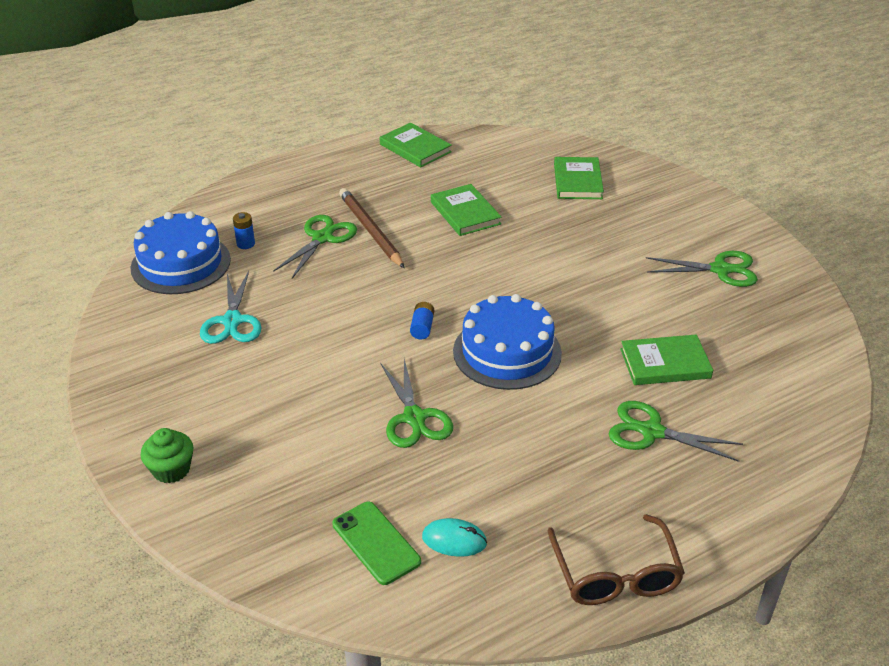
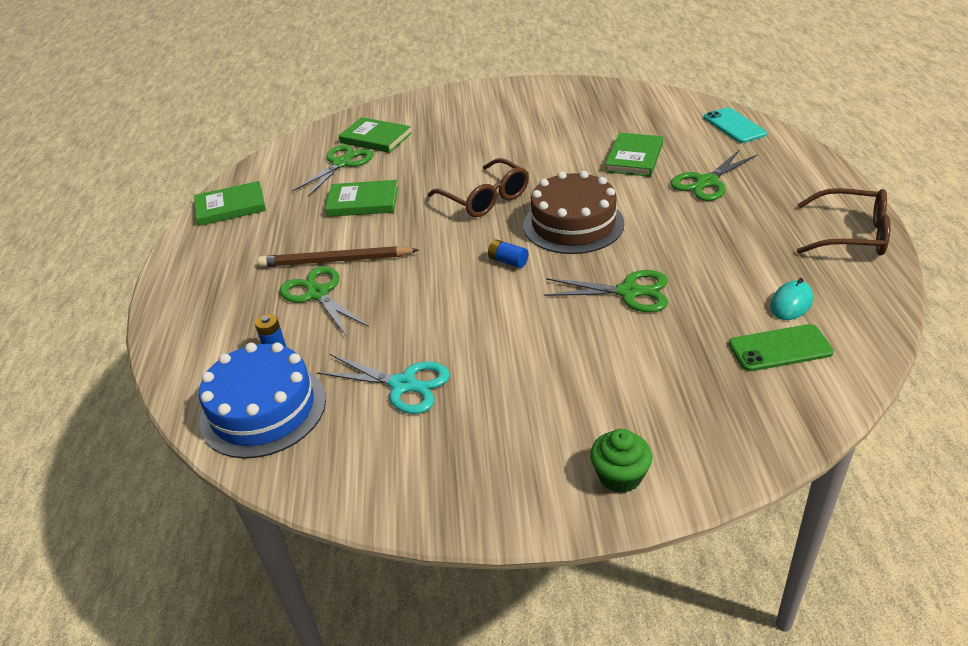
camera: 60 degrees left, 0 degrees up
blue cake [453,294,562,390] -> brown cake [523,171,624,254]
green scissors [646,251,758,287] -> green scissors moved to [292,144,373,197]
none -> brown glasses [428,158,529,217]
none -> turquoise phone [704,107,767,143]

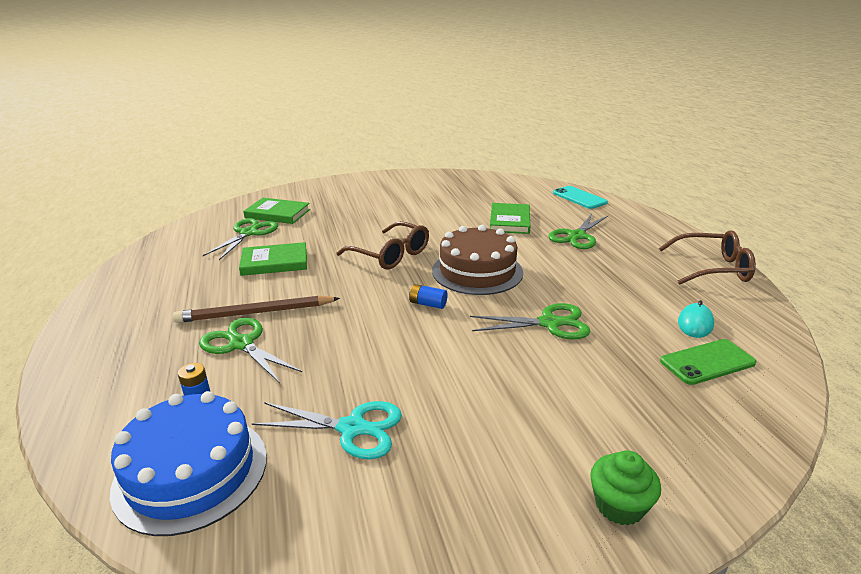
camera: 15 degrees left, 10 degrees down
green book [194,181,266,226] -> none

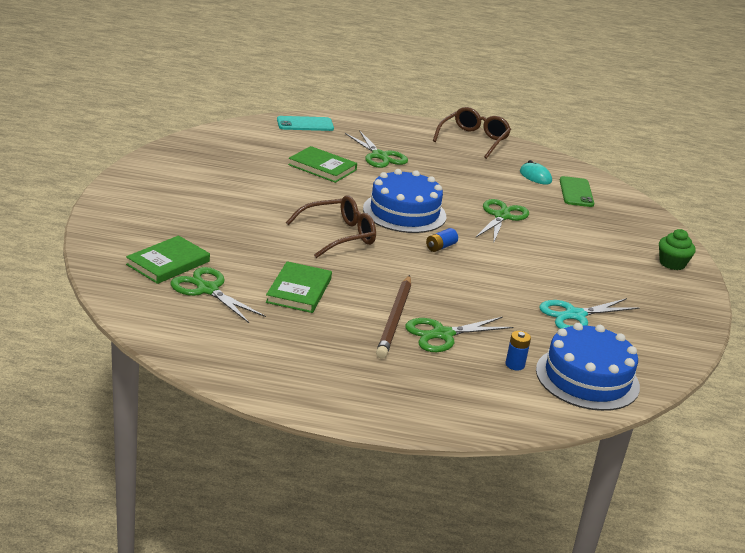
camera: 70 degrees left, 0 degrees up
turquoise scissors [251,401,402,459] -> turquoise scissors turned 150 degrees counterclockwise [539,298,639,329]
brown cake [432,225,523,295] -> blue cake [363,169,446,233]

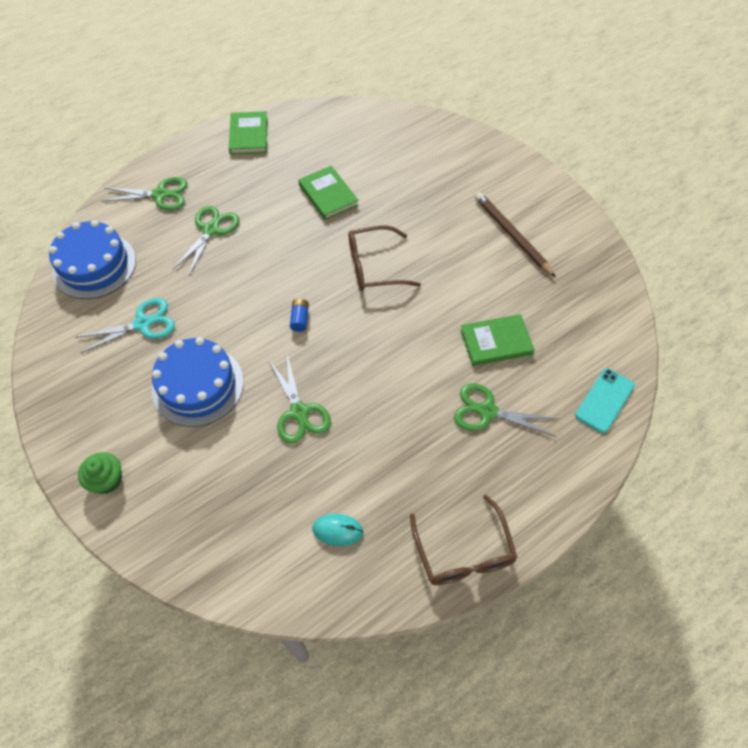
camera: 140 degrees right, 30 degrees up
green book [126,235,210,284] -> green book moved to [229,111,268,155]
green scissors [170,267,266,323] -> green scissors moved to [101,177,188,211]
brown glasses [286,195,376,258] -> brown glasses turned 60 degrees clockwise [349,225,421,291]
blue cake [363,169,446,233] -> blue cake moved to [152,337,244,427]
brown pencil [376,275,411,359] -> brown pencil moved to [475,192,556,278]
blue battery [506,331,531,370] -> none
turquoise scissors [539,298,639,329] -> turquoise scissors turned 45 degrees clockwise [76,298,175,354]
green phone [560,176,594,207] -> none

